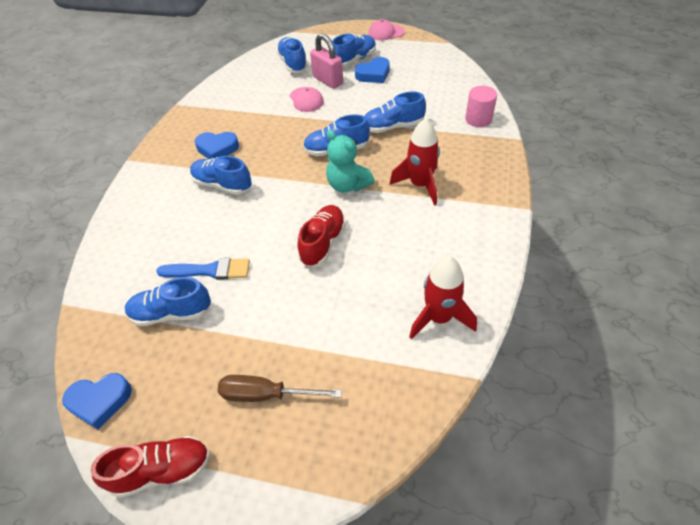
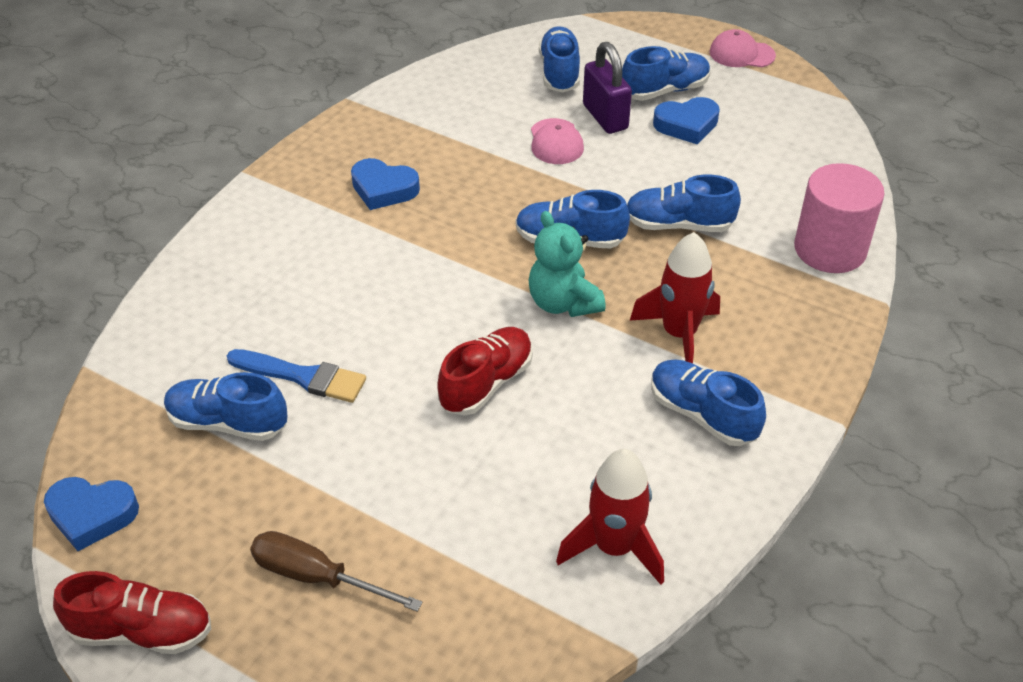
camera: 15 degrees right, 5 degrees down
blue shoe [190,156,252,195] -> blue shoe moved to [651,359,766,446]
pink padlock [310,33,343,89] -> purple padlock [583,42,632,134]
pink cylinder [465,86,497,127] -> pink cylinder [794,163,885,273], size x1.54

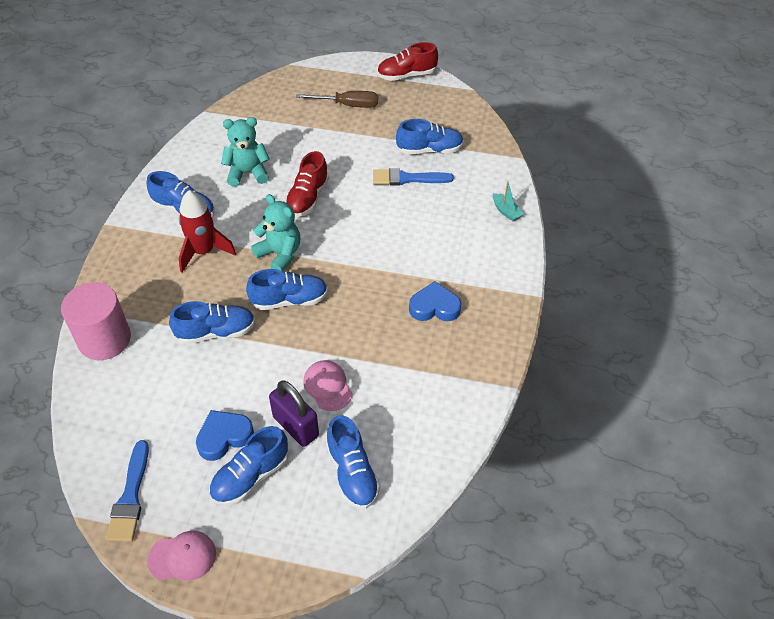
camera: 160 degrees right, 5 degrees up
blue heart [44,477,139,551] -> none
red rocket [556,449,664,585] -> none
none -> blue brush [106,440,149,542]
none -> turquoise teddy bear [221,117,270,187]
none -> turquoise boat [493,181,524,221]

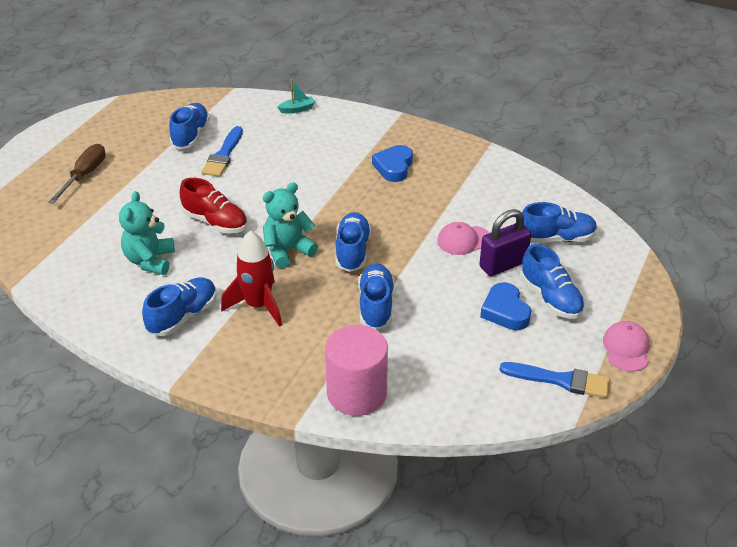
camera: 75 degrees left, 10 degrees down
red shoe [377,42,438,81] -> none

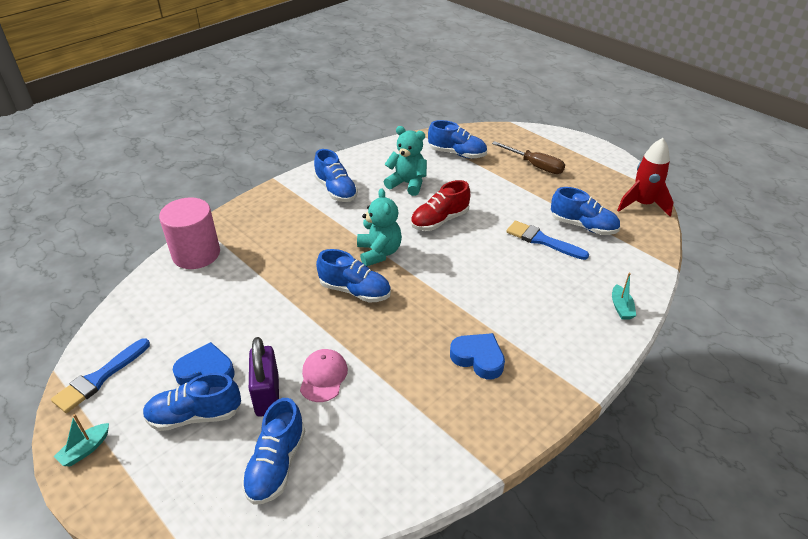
camera: 110 degrees right, 0 degrees up
red rocket [221,230,282,327] -> red rocket moved to [617,138,674,217]
blue shoe [358,263,394,330] -> blue shoe moved to [428,120,487,159]
pink cap [603,321,649,371] -> turquoise boat [54,414,109,467]

